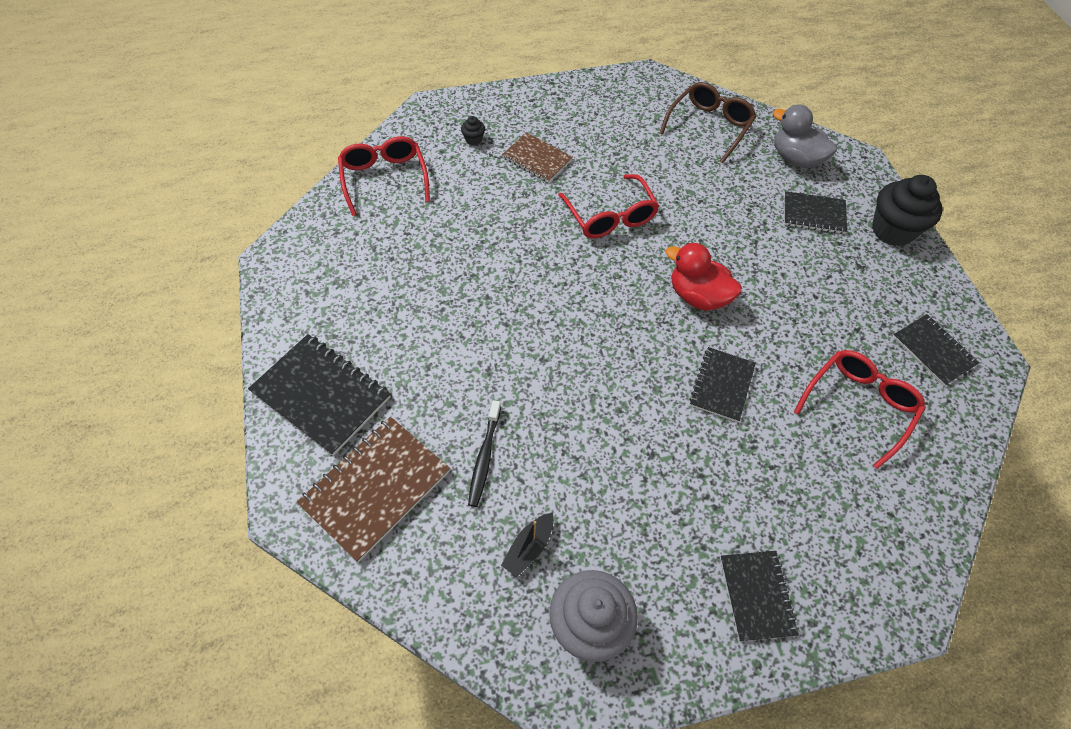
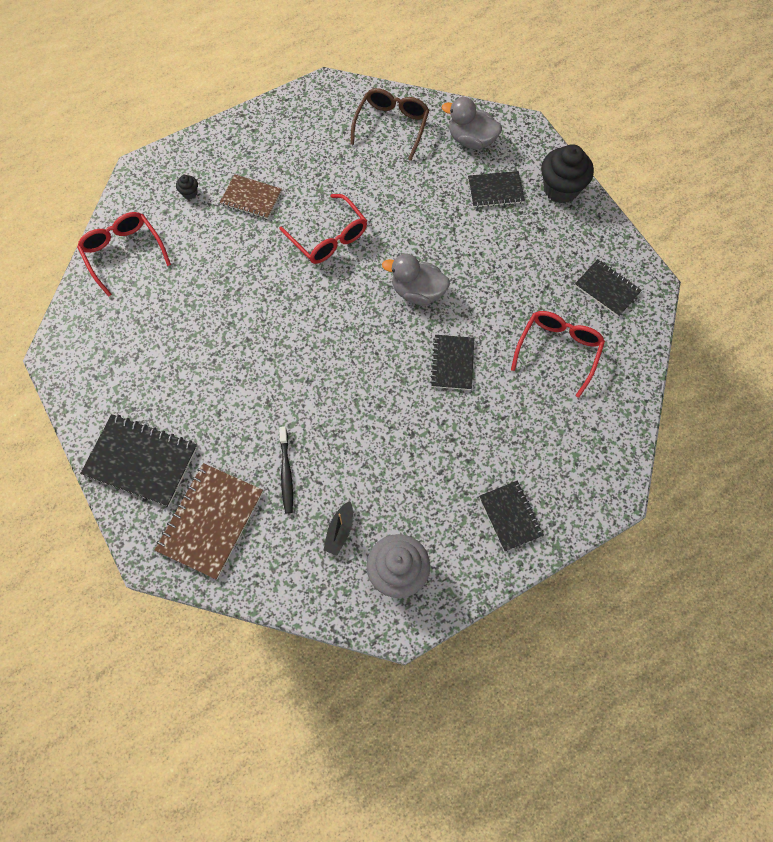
camera: 15 degrees left, 10 degrees up
red duck [665,243,742,311] -> grey duck [382,254,450,305]

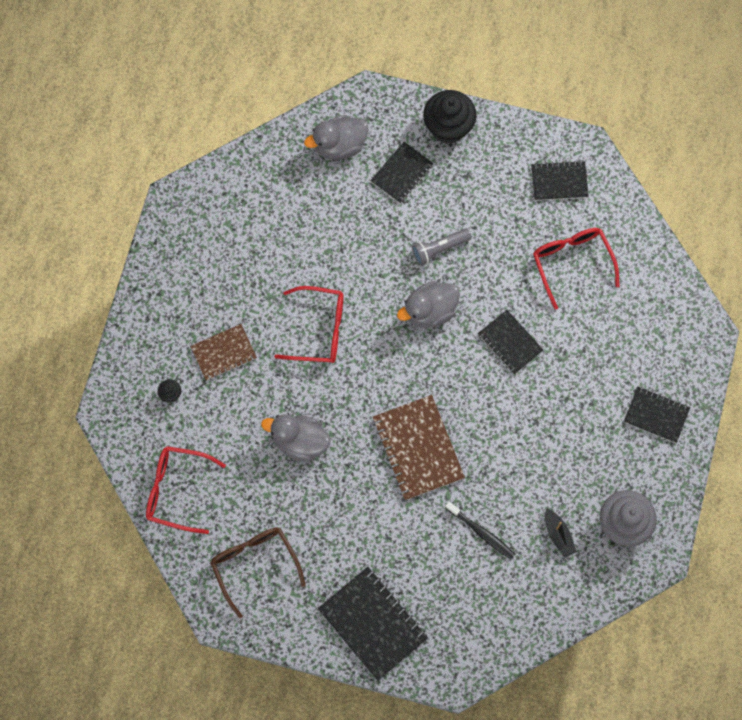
camera: 45 degrees left, 5 degrees up
black notebook [80,414,197,507] -> black notebook turned 75 degrees clockwise [318,567,428,681]
brown notebook [155,463,263,579] -> brown notebook moved to [373,395,465,500]
brown glasses [350,88,429,161] -> brown glasses moved to [210,527,306,618]
none -> grey duck [261,414,330,462]
none -> grey flashlight [412,228,472,266]

